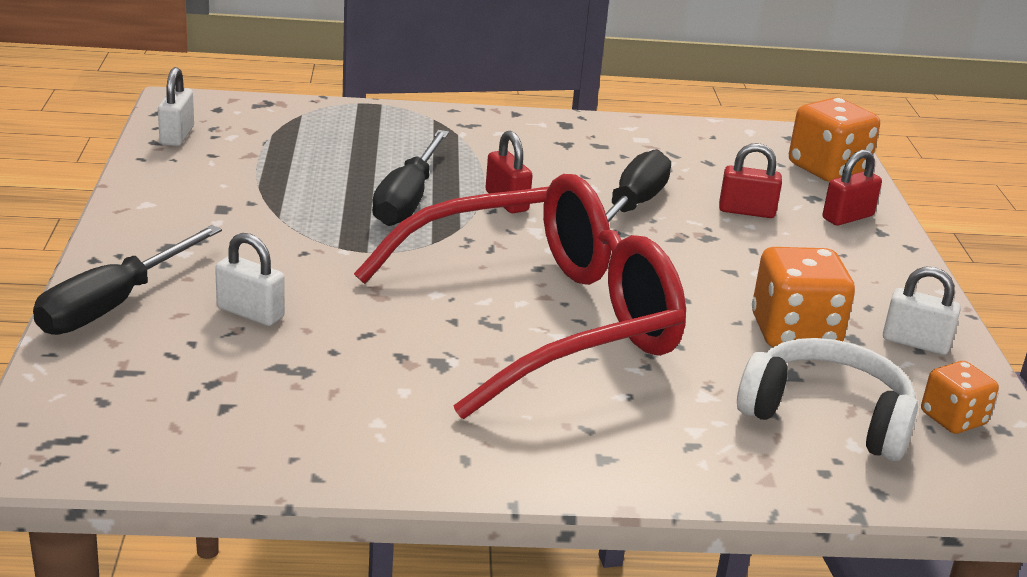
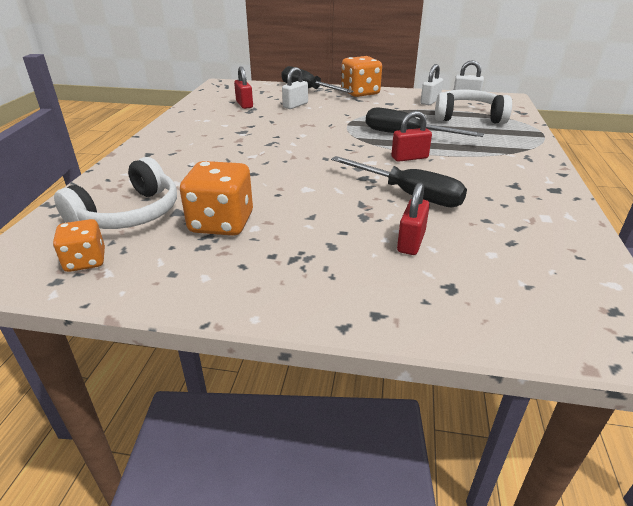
camera: 105 degrees right, 5 degrees up
red glasses [354,174,686,419] -> none
orange dice [789,97,880,182] -> orange dice moved to [341,56,382,97]
red padlock [822,150,882,226] -> red padlock moved to [234,66,253,109]
white padlock [883,267,961,355] -> white padlock moved to [421,64,443,105]
none -> white headphones [435,90,512,124]

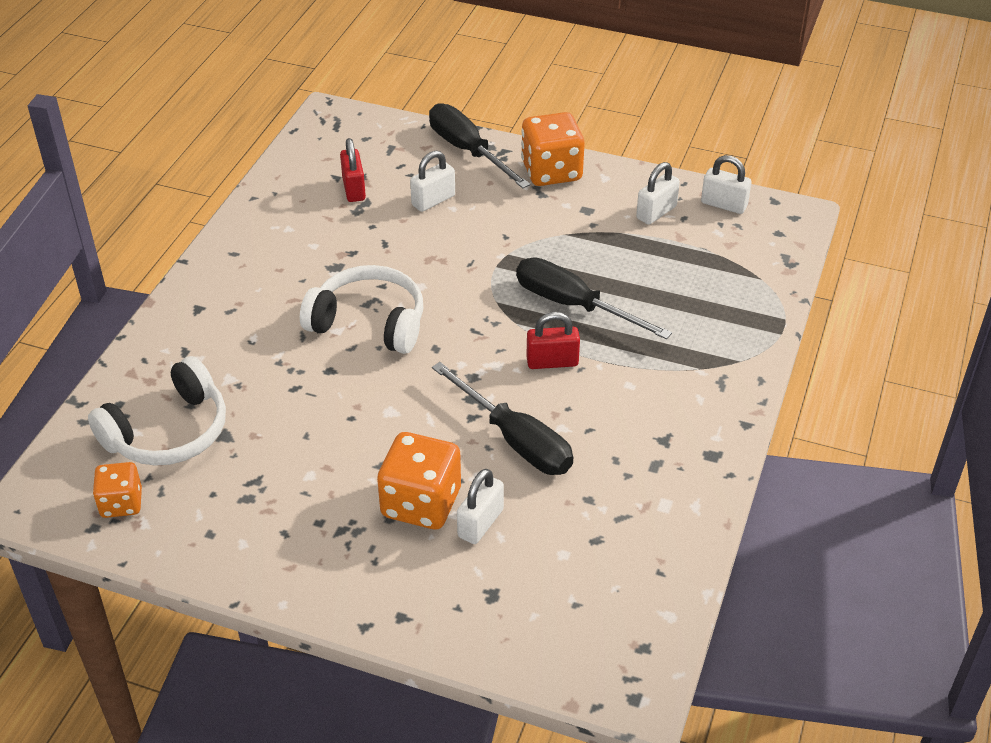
camera: 10 degrees right, 10 degrees up
orange dice [180,161,253,236] -> orange dice moved to [377,432,461,529]
red padlock [397,182,430,255] -> white padlock [457,469,504,544]
white headphones [435,90,512,124] -> white headphones moved to [300,265,423,354]

